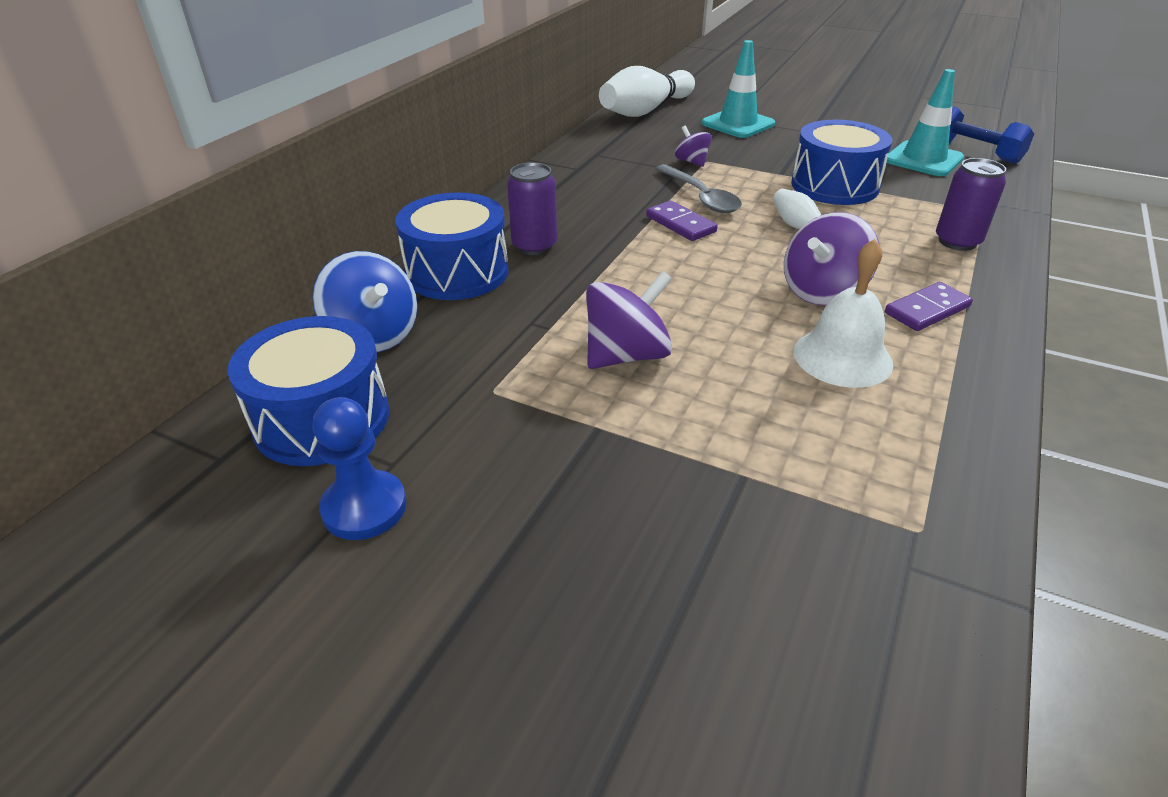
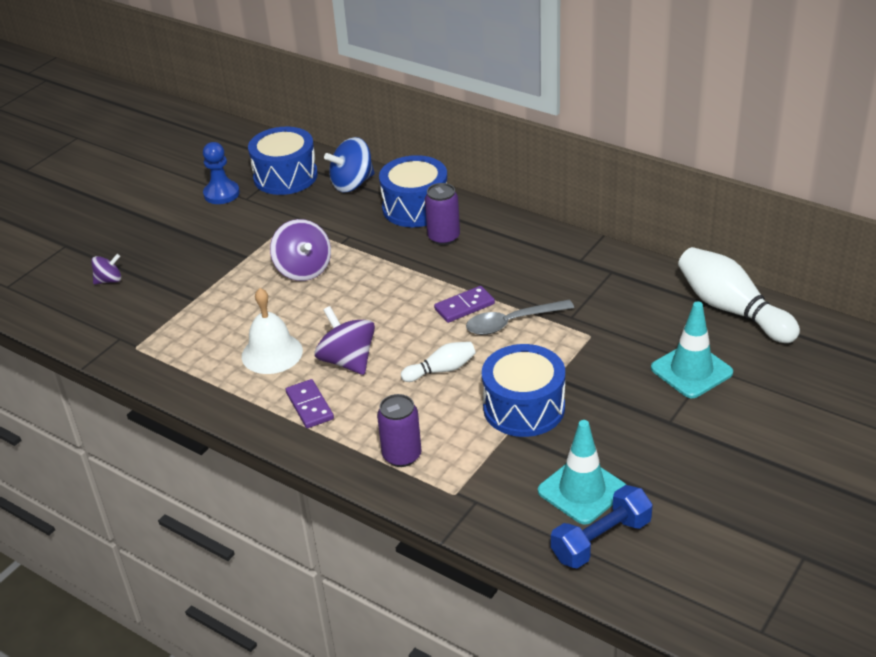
camera: 100 degrees right, 0 degrees up
purple spinning top [675,126,712,167] -> purple spinning top moved to [91,254,121,284]

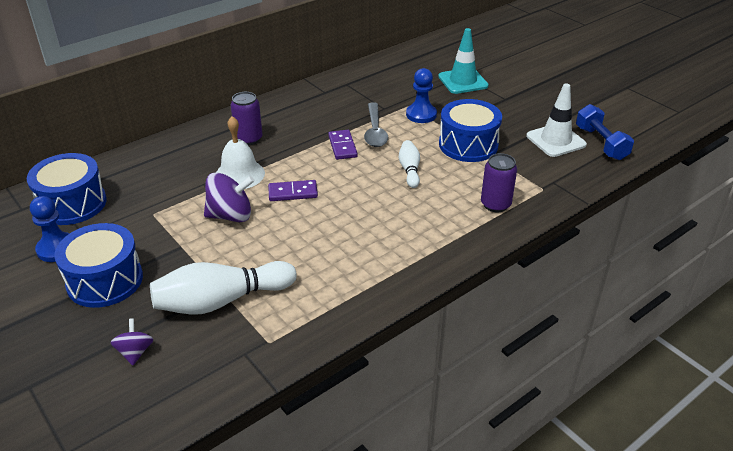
camera: 75 degrees left, 0 degrees up
white bell [242,288,303,374] -> white bell moved to [217,116,265,189]
purple domino [286,379,334,428] -> purple domino moved to [268,180,318,201]
purple spinning top [314,306,375,375] -> none
blue spinning top [324,137,375,193] -> none
blue drum [379,155,447,227] -> blue drum moved to [54,223,143,308]
turquoise traffic cone [538,420,626,525] -> white traffic cone [526,84,587,157]
white bowling pin [678,247,800,343] -> white bowling pin moved to [150,261,297,314]
none -> blue pawn [406,68,437,123]

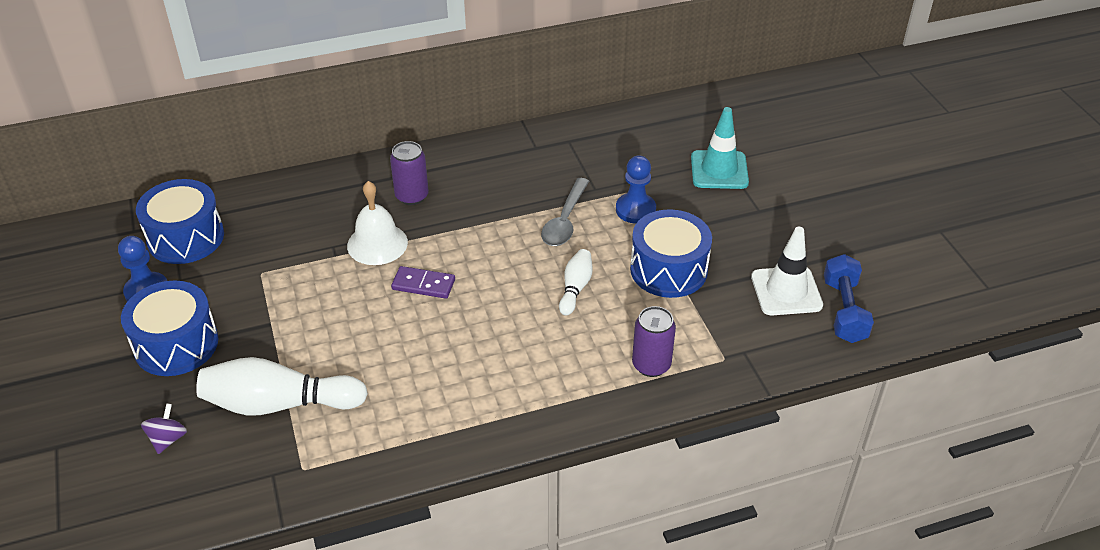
camera: 20 degrees right, 5 degrees up
purple spinning top [204,172,255,222] -> none
purple domino [328,130,358,160] -> none

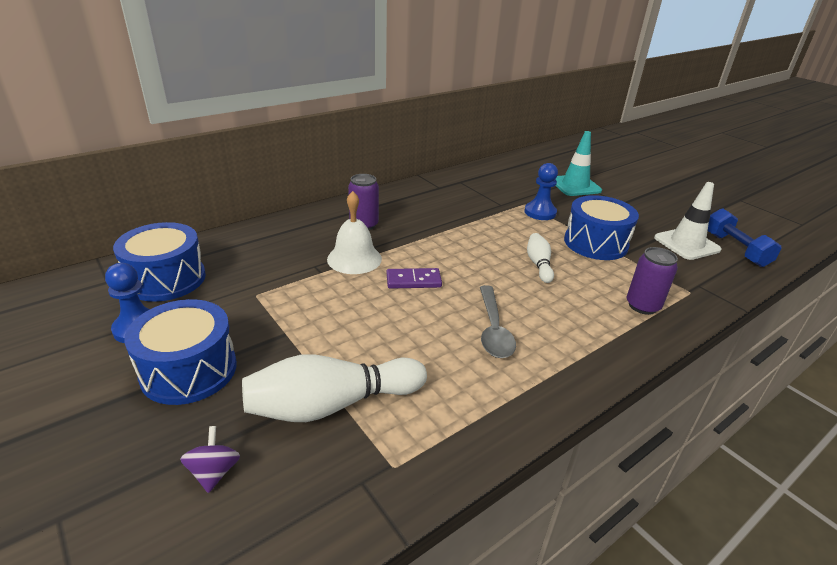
camera: 20 degrees left, 10 degrees down
grey spoon [541,178,589,246] -> grey spoon moved to [480,285,516,358]

